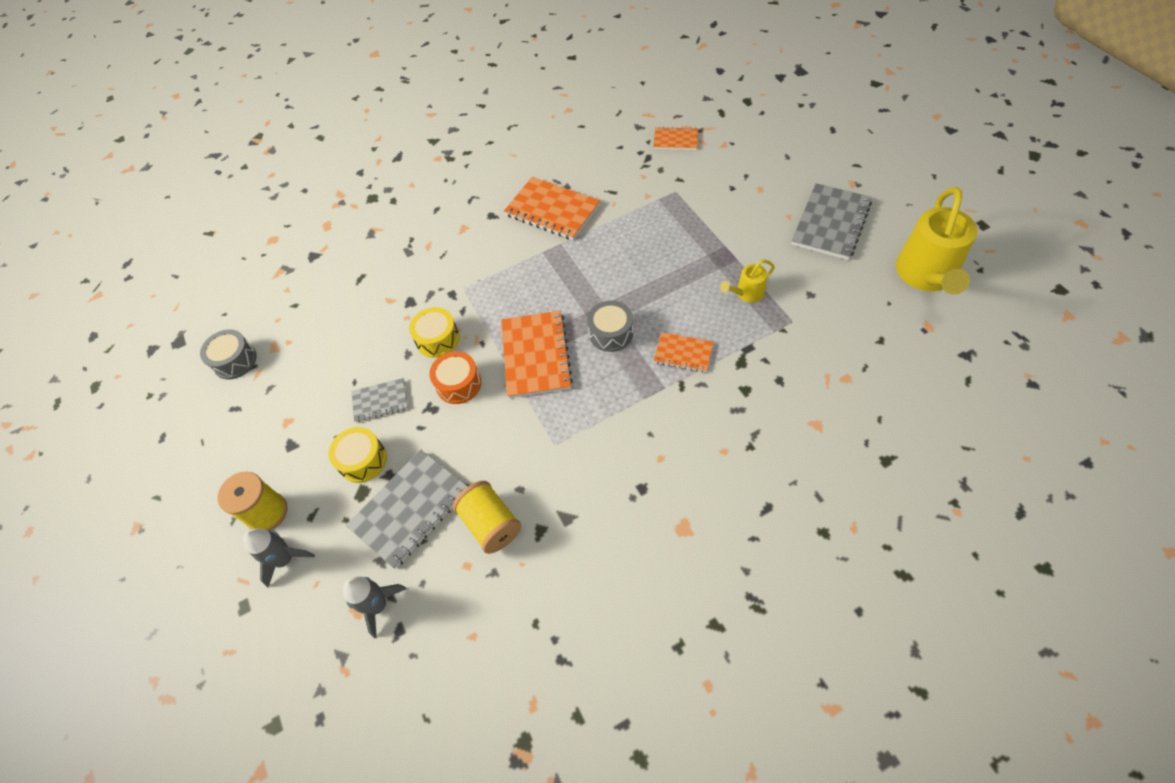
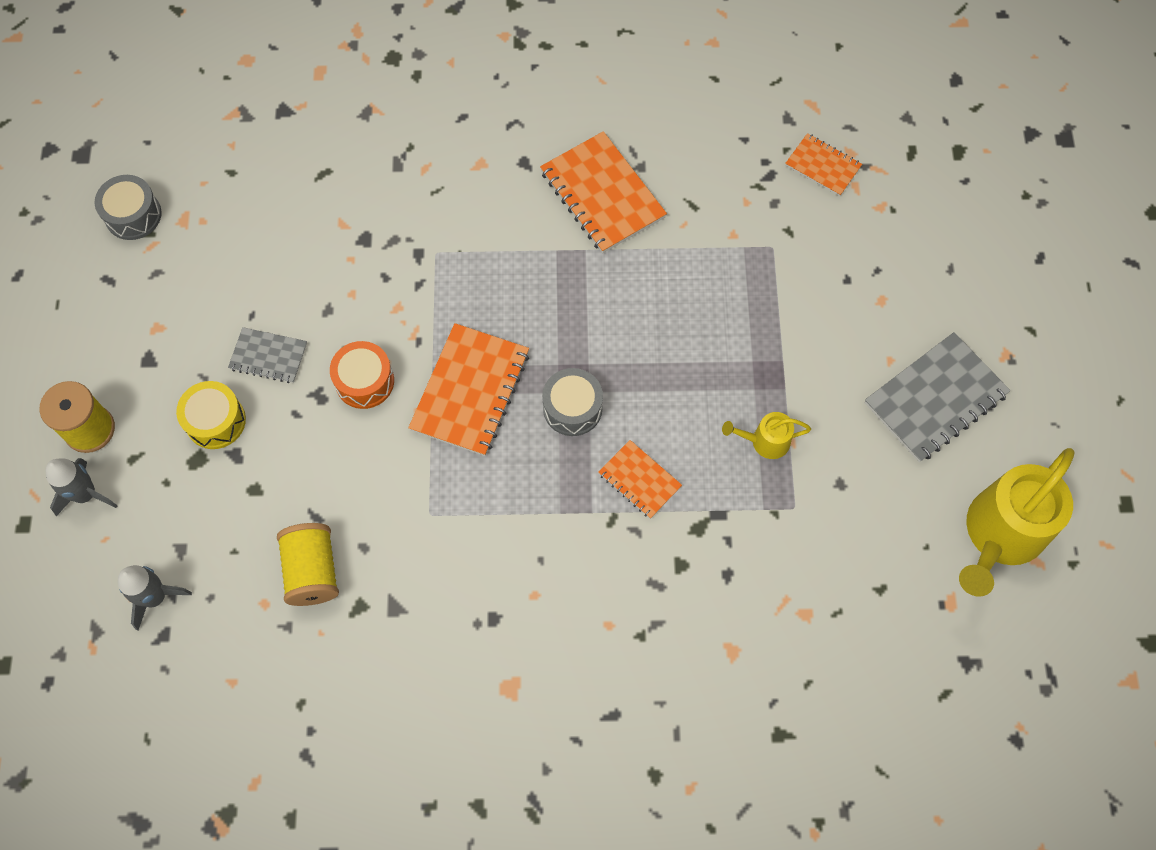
camera: 20 degrees right, 10 degrees up
grey notebook [346,450,468,569] -> none
yellow drum [409,307,460,358] -> none

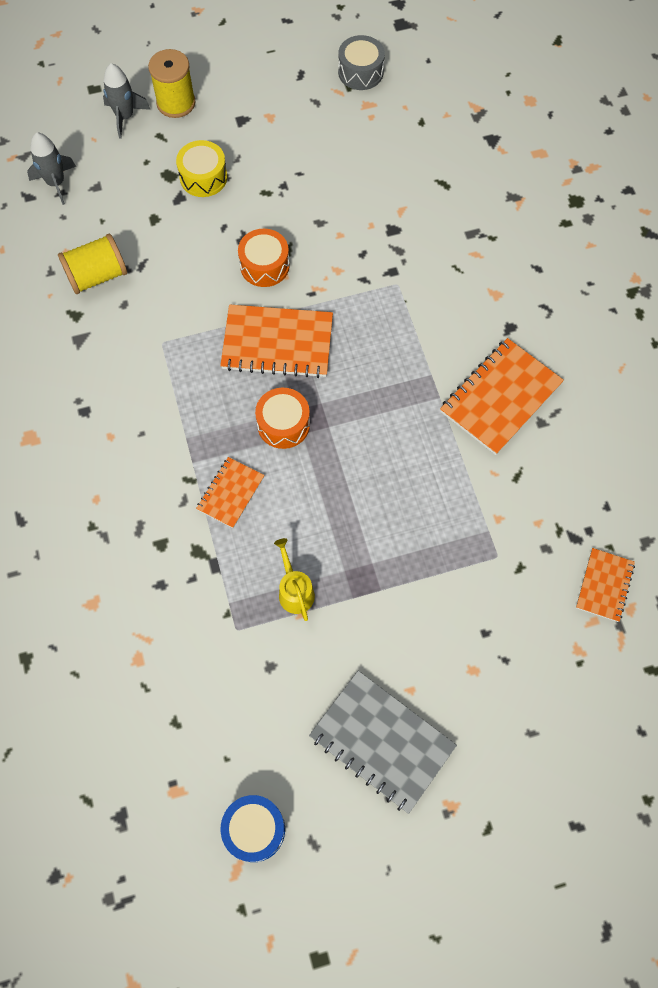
camera: 75 degrees right, 0 degrees up
grey notebook [228,327,307,383] -> none
grey drum [542,368,603,436] -> orange drum [255,388,310,449]
yellow watering can [959,448,1074,597] -> blue drum [221,795,285,862]

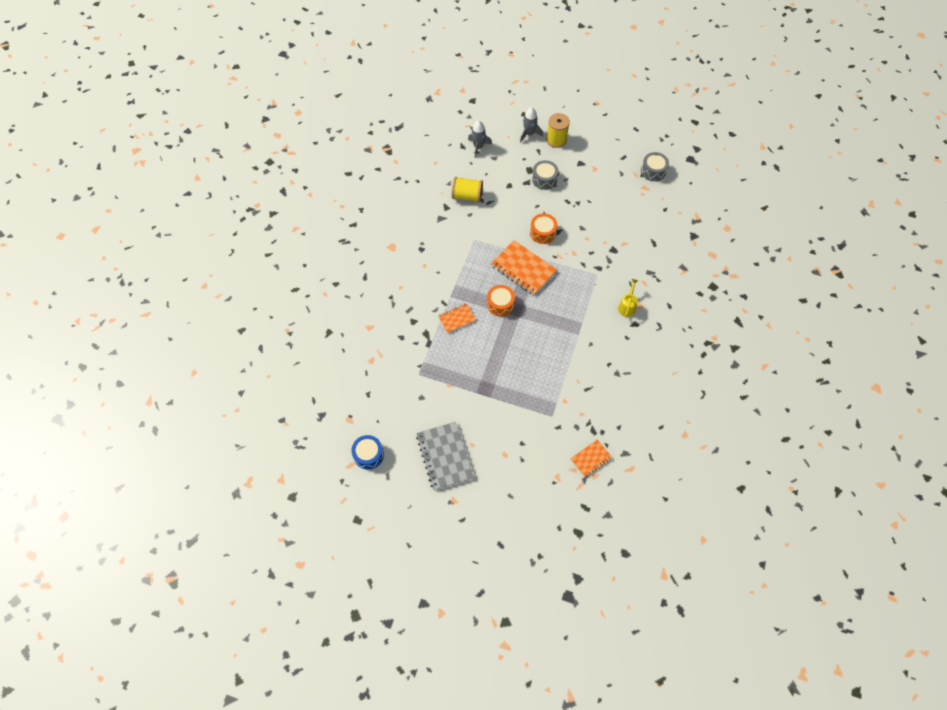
camera: 35 degrees right, 5 degrees down
yellow drum [176,140,227,197] -> grey drum [532,160,558,190]
yellow watering can [274,538,315,621] -> yellow watering can moved to [618,279,638,317]
orange notebook [440,338,564,455] -> none

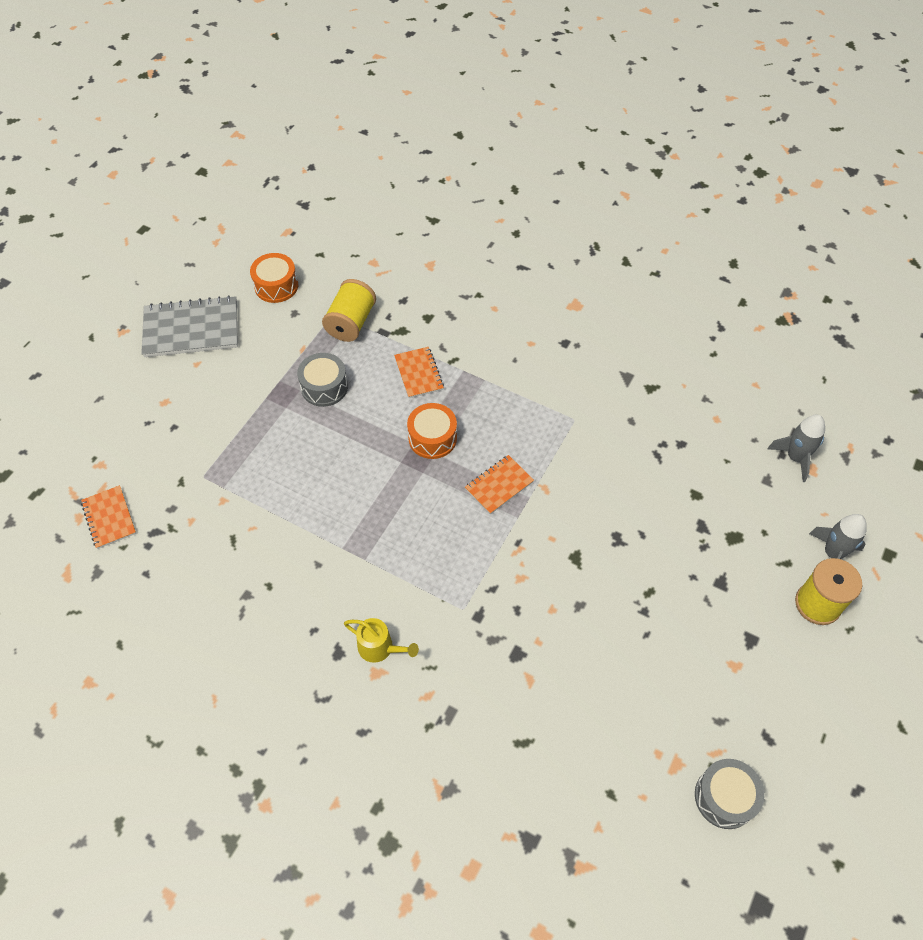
camera: 100 degrees right, 5 degrees down
blue drum [351,435,384,470] -> none
yellow spool [452,177,483,202] -> yellow spool moved to [322,279,376,342]
orange notebook [491,240,557,295] -> orange notebook [465,455,534,514], size x0.57
orange drum [530,214,558,244] -> orange drum moved to [250,253,298,303]
grey drum [532,160,558,190] -> grey drum moved to [297,353,348,407]

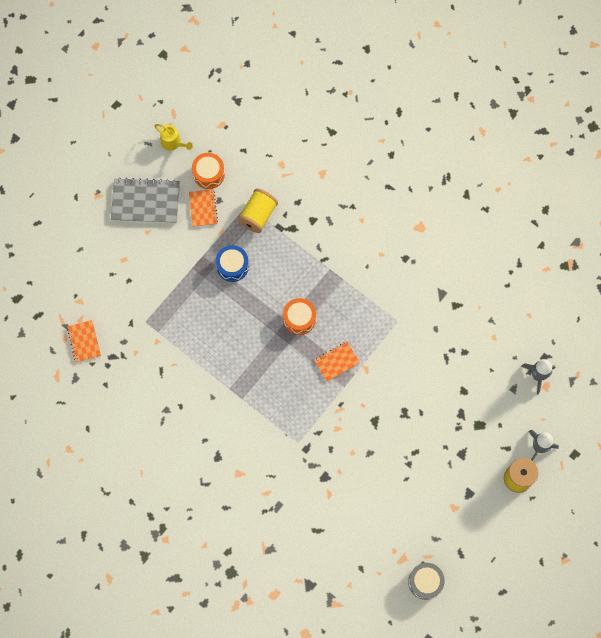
camera: 10 degrees right, 15 degrees up
grey drum [297,353,348,407] -> blue drum [216,245,249,282]
yellow watering can [344,618,419,663] -> yellow watering can moved to [154,124,193,151]
orange notebook [394,347,444,398] -> orange notebook moved to [189,189,218,227]

